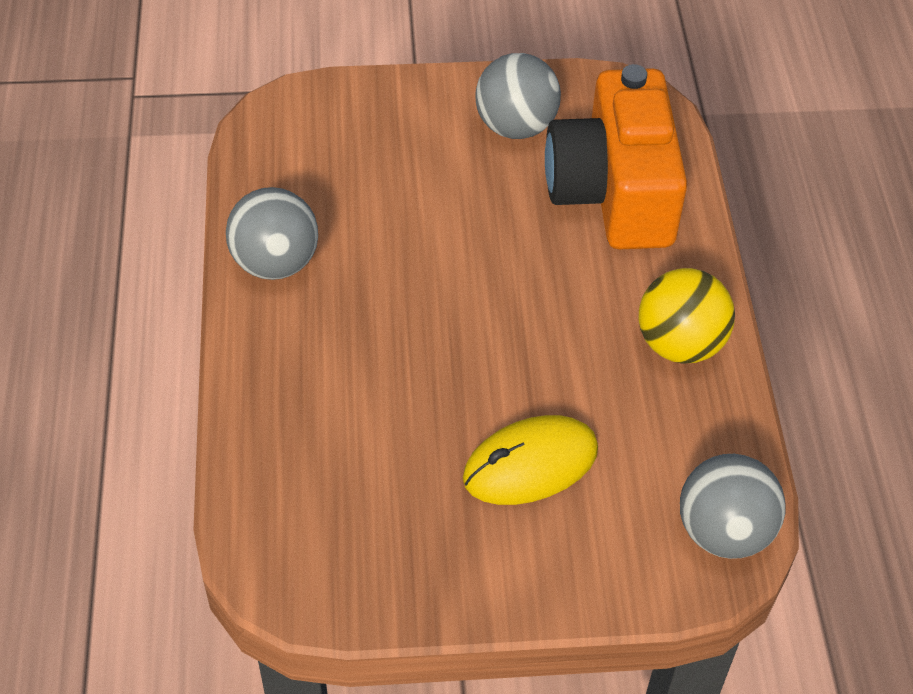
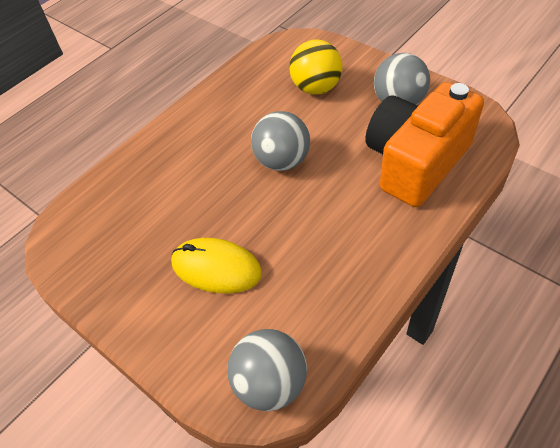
camera: 50 degrees right, 0 degrees up
grey ball [226,187,318,280] -> grey ball moved to [251,111,310,171]
yellow ball [638,268,735,363] -> yellow ball moved to [289,39,343,95]

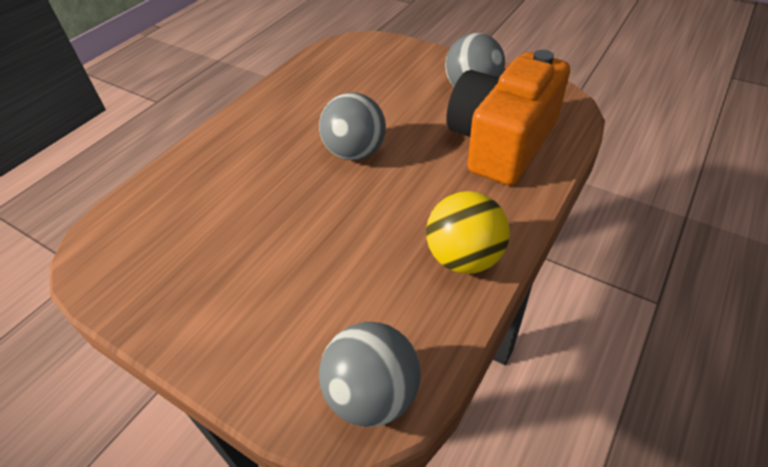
camera: 10 degrees left, 5 degrees down
yellow mouse [171,238,262,294] -> none
yellow ball [289,39,343,95] -> yellow ball moved to [426,191,510,274]

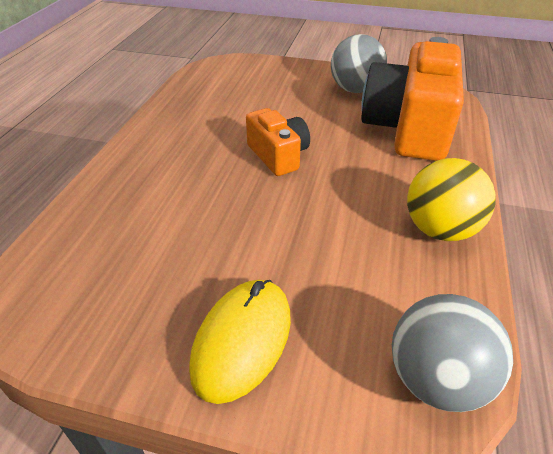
camera: 20 degrees left, 5 degrees down
grey ball [319,92,386,160] -> orange camera [246,108,310,176]
none -> yellow mouse [189,280,291,404]

